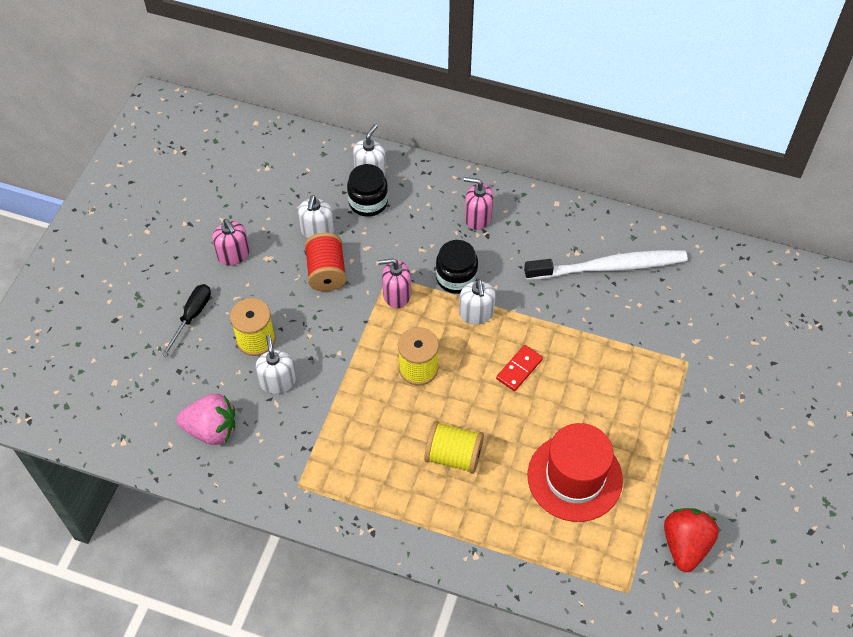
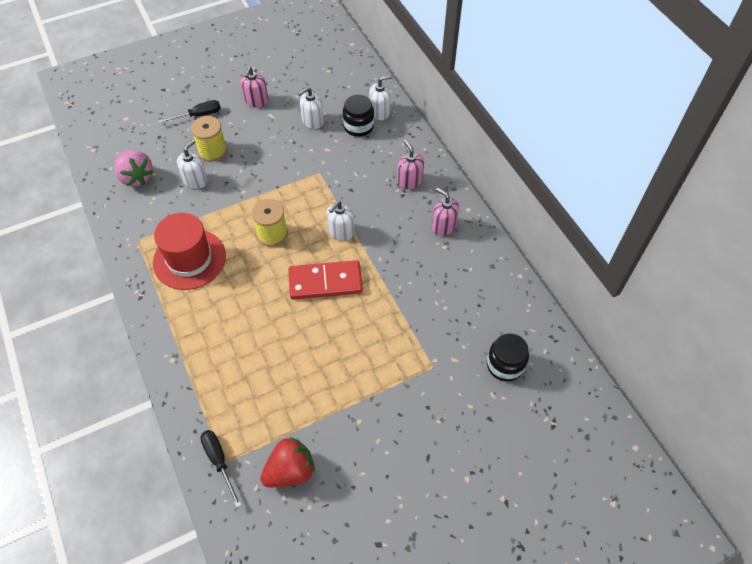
camera: 45 degrees right, 0 degrees up
red spool [304,233,347,291] -> none
pink soap dispenser [378,258,411,308] -> pink soap dispenser moved to [432,188,459,236]
yellow spool [425,421,484,474] -> none
black jar [436,240,478,294] -> black jar moved to [487,333,529,382]
red domino [496,345,543,391] -> red domino [288,260,363,300], size x1.82
white toothbrush [524,250,688,280] -> none
red hat [528,423,623,522] -> red hat moved to [153,213,226,290]
none -> black screwdriver [200,430,241,508]

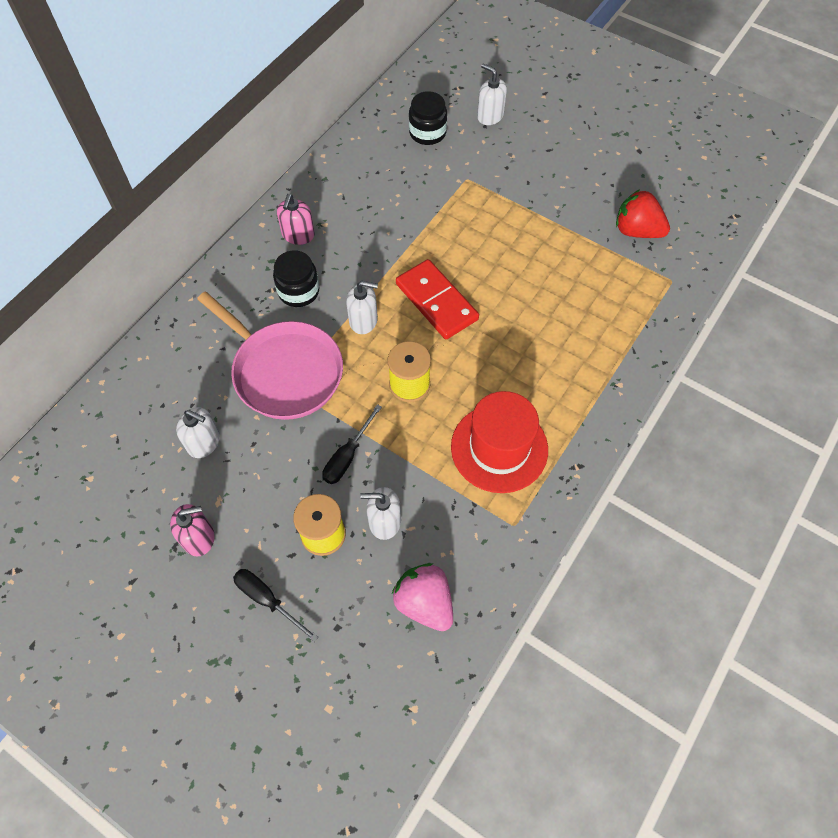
camera: 120 degrees left, 5 degrees up
pink strawberry [115,150,154,187] -> pink strawberry turned 60 degrees counterclockwise [392,563,453,631]
black screwdriver [200,430,241,508] -> black screwdriver moved to [322,404,382,484]
black jar [343,95,374,137] -> black jar moved to [273,250,319,307]
white soap dispenser [369,75,393,120] -> white soap dispenser moved to [477,63,507,125]
pink soap dispenser [397,140,424,189] -> none
none -> pink pan [197,292,343,420]

